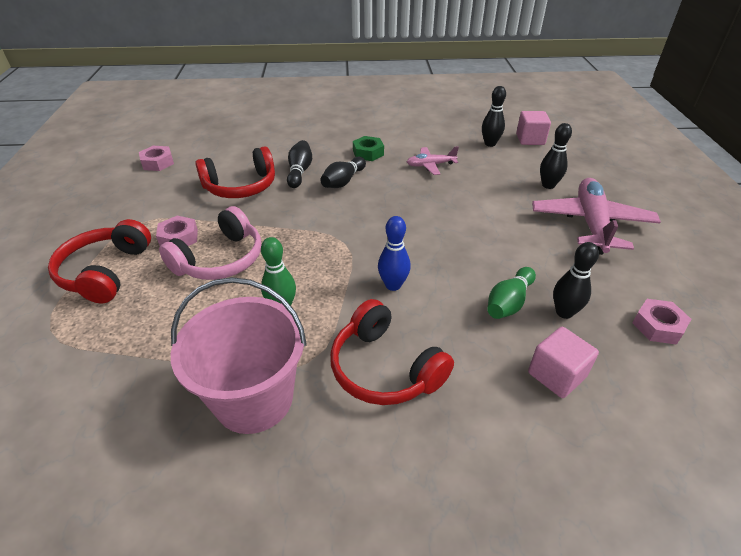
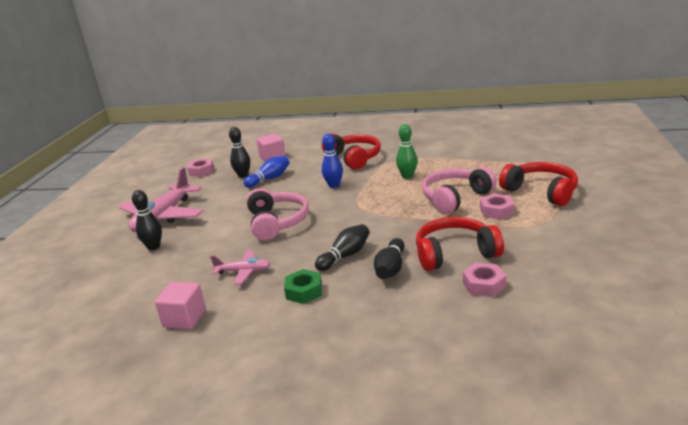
camera: 165 degrees left, 15 degrees down
red headphones [48,219,151,303] -> red headphones turned 60 degrees counterclockwise [499,162,578,206]
pink nut [139,146,174,171] -> pink nut moved to [463,262,506,297]
pink bucket [171,277,307,434] -> none
black bowling pin [482,86,506,147] -> none
green bowling pin [487,267,536,319] -> blue bowling pin [244,156,290,188]
pink cube [516,111,551,145] -> pink cube moved to [155,282,206,329]
none -> pink headphones [246,188,309,240]

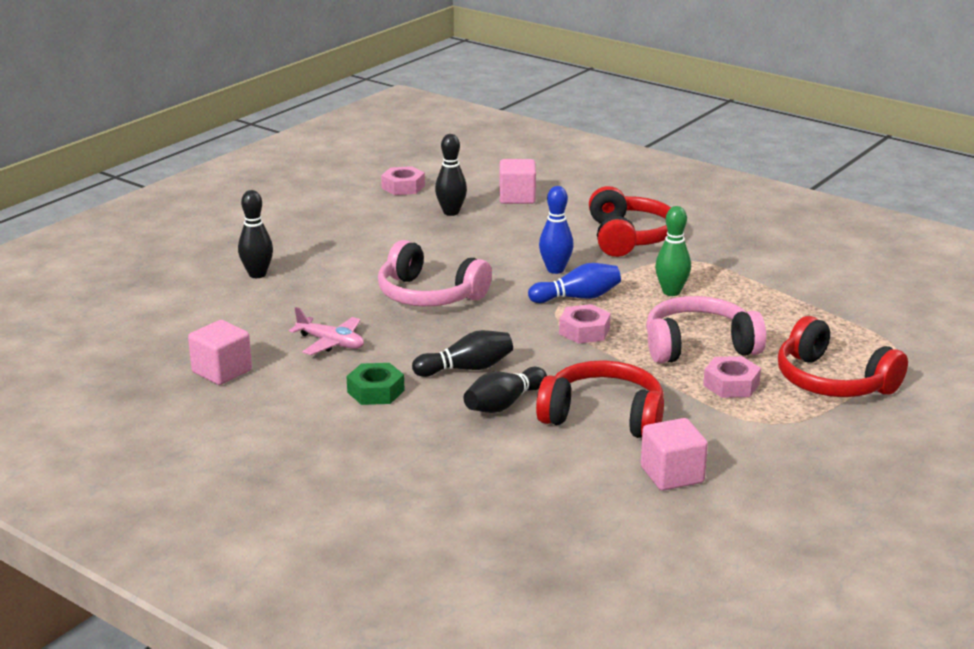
camera: 25 degrees right, 0 degrees up
pink plane [119,167,203,232] -> none
blue bowling pin [244,156,290,188] -> blue bowling pin moved to [528,263,621,303]
pink headphones [246,188,309,240] -> pink headphones turned 105 degrees clockwise [378,240,492,307]
pink nut [463,262,506,297] -> pink nut moved to [559,304,611,344]
red headphones [499,162,578,206] -> red headphones turned 150 degrees clockwise [778,316,908,397]
none -> pink cube [641,418,708,491]

